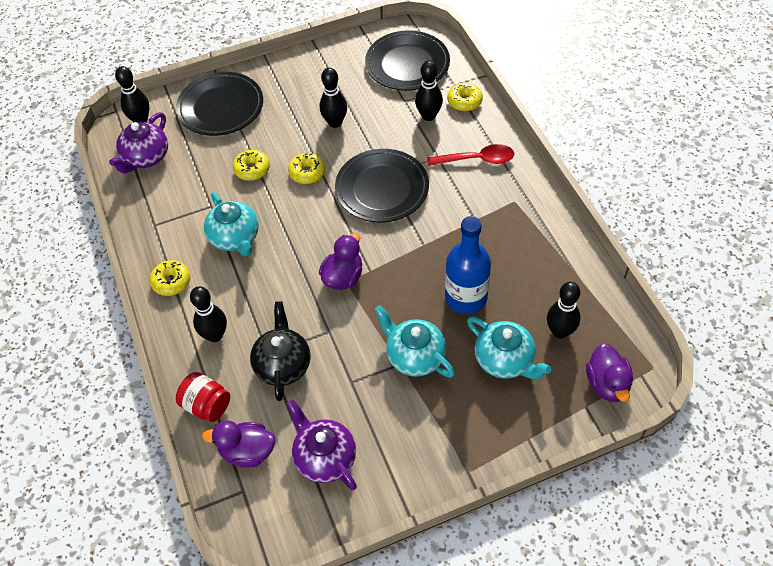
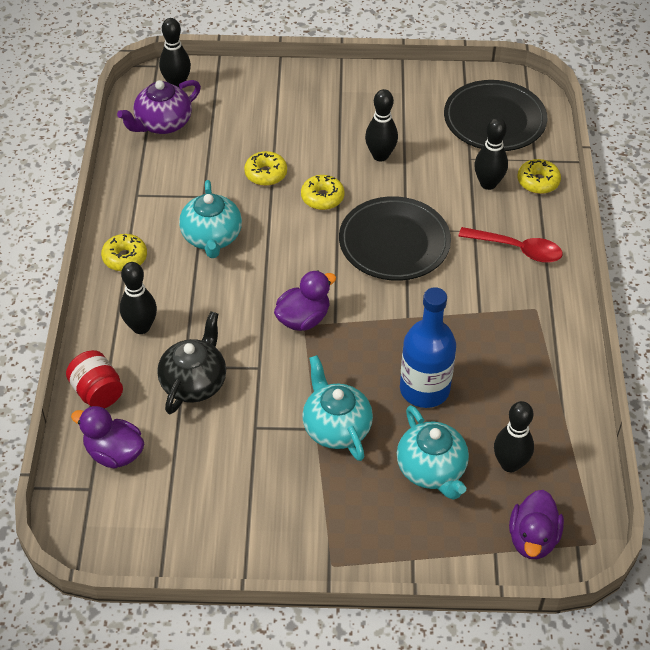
camera: 20 degrees right, 5 degrees down
black plate [176,72,263,136] -> none
purple teapot [287,400,357,490] -> none

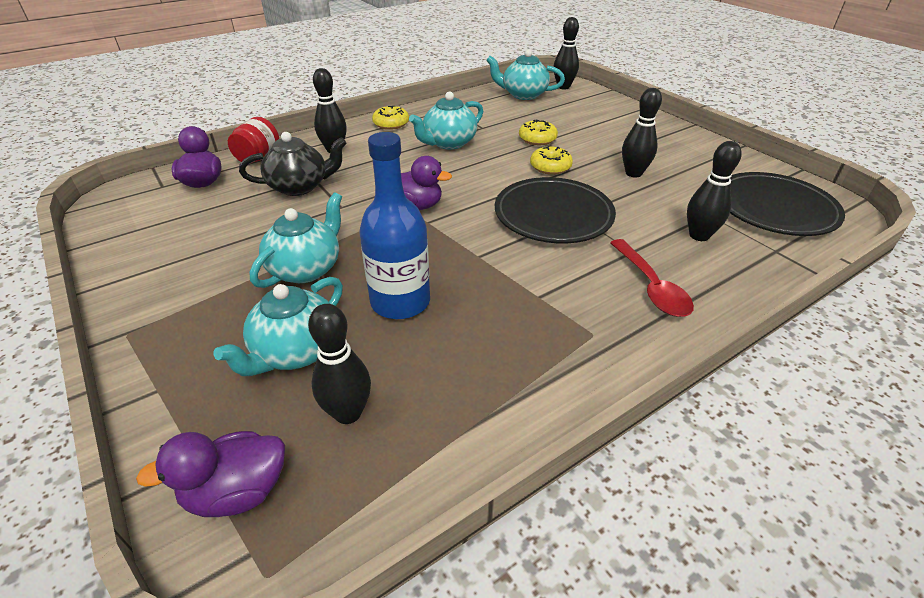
camera: 55 degrees right, 10 degrees down
purple teapot [117,80,201,134] -> turquoise teapot [486,49,565,100]
yellow donut [517,159,561,194] -> none

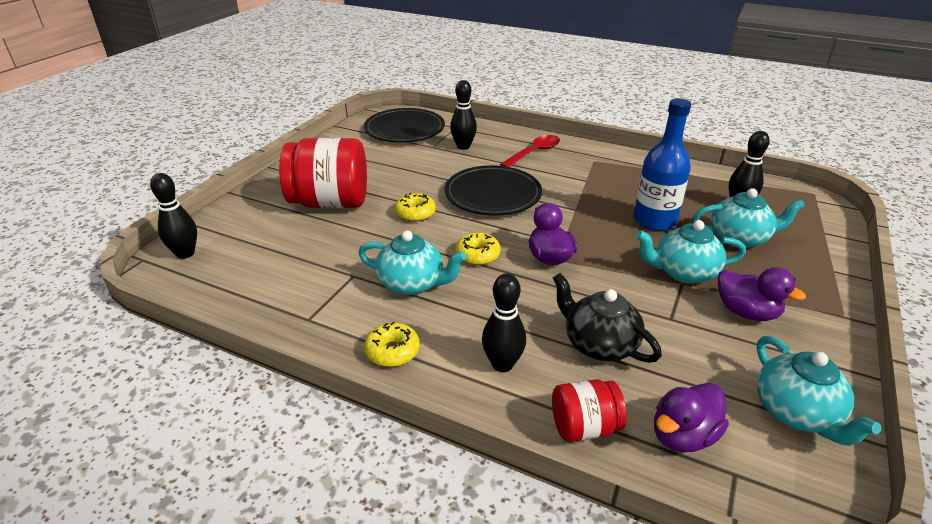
camera: 120 degrees left, 5 degrees down
purple duck [136,431,285,517] -> purple duck moved to [718,267,806,321]
turquoise teapot [486,49,565,100] -> turquoise teapot moved to [757,336,882,446]
yellow donut [519,120,558,145] -> yellow donut moved to [455,232,501,265]
black bowling pin [622,88,662,178] -> none
none -> red jar [279,138,367,208]

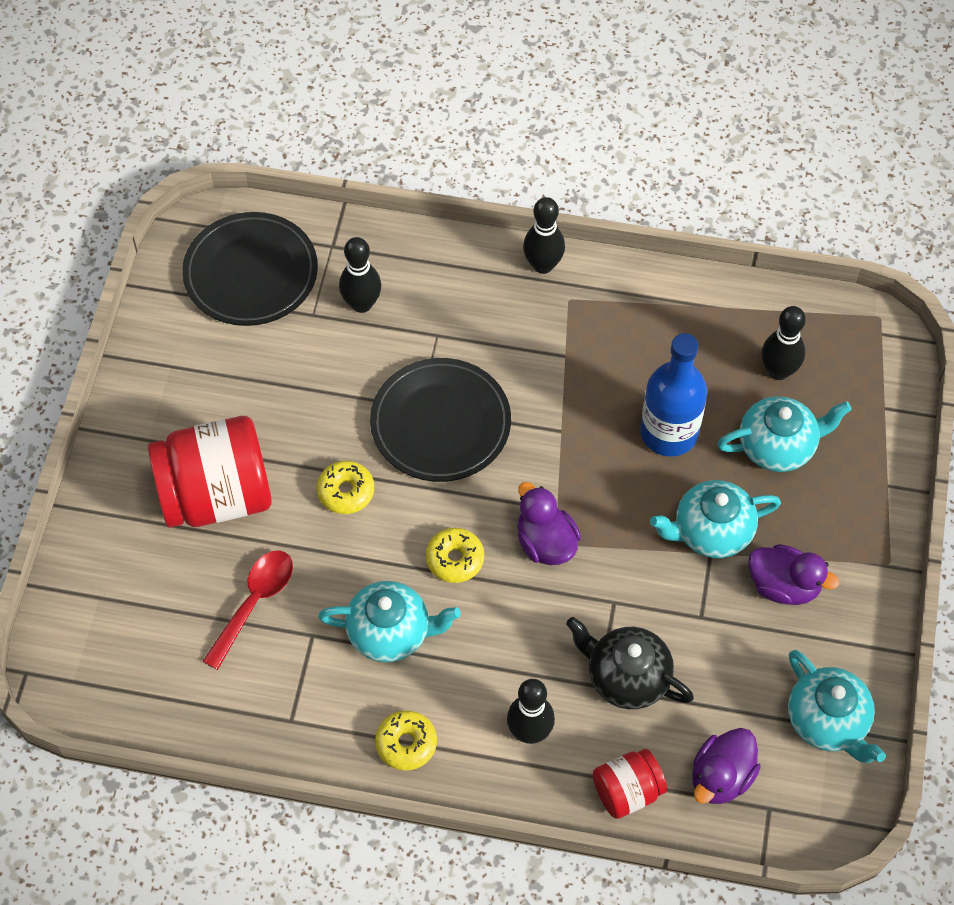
camera: 15 degrees left, 25 degrees up
black bowling pin [150,173,197,259] -> black bowling pin moved to [523,197,565,274]
red spoon [500,135,560,167] -> red spoon moved to [202,550,293,670]

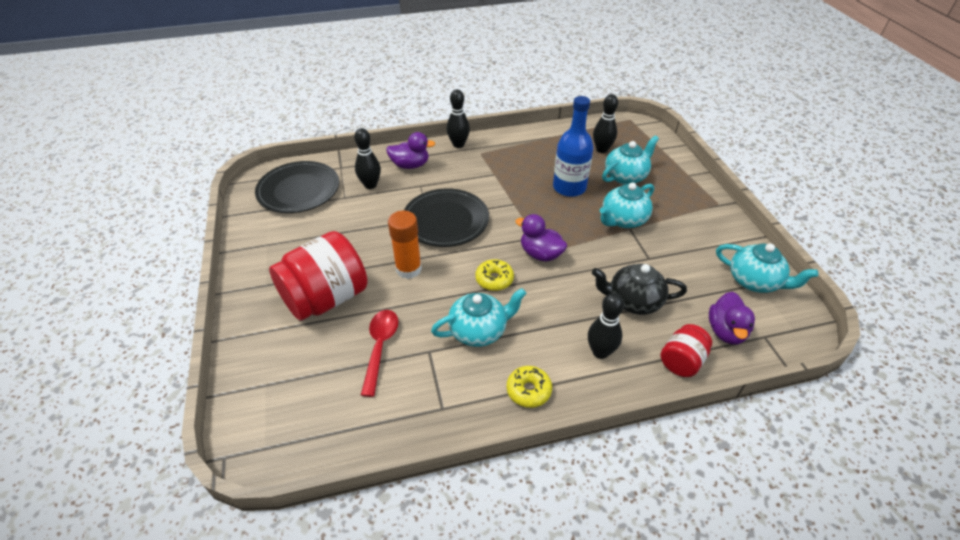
camera: 25 degrees left, 15 degrees down
yellow donut [317,461,374,514] -> orange glue stick [388,211,422,279]
purple duck [748,544,839,605] -> purple duck moved to [386,132,435,169]

